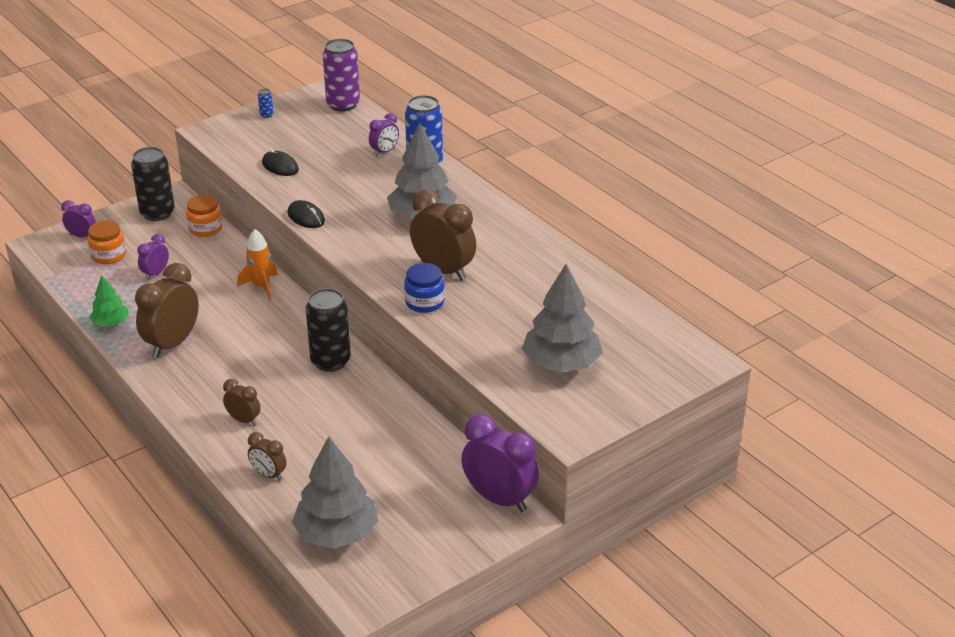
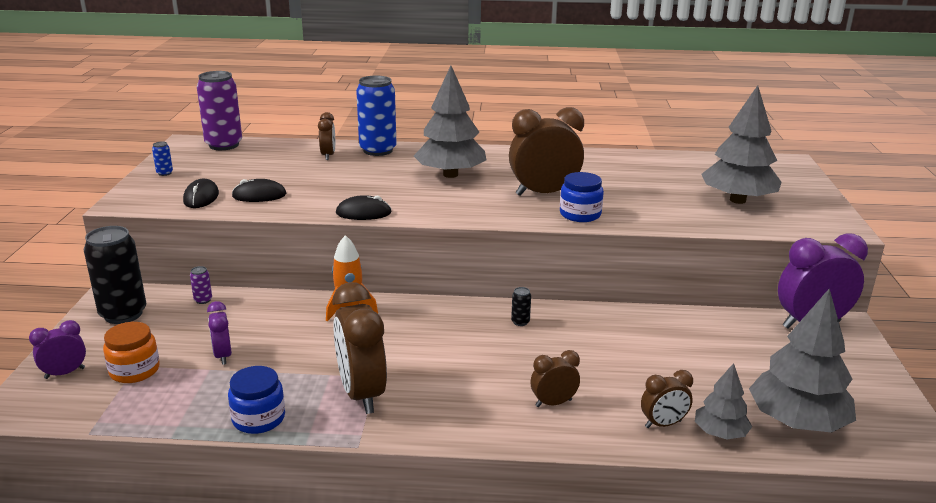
camera: 50 degrees left, 10 degrees down
green tree [89,275,129,327] -> blue jar [228,366,285,434]
orange jar [186,195,223,237] -> purple can [190,266,212,304]
black can [306,288,351,372] -> black can [511,287,531,326], size x0.40
purple clock [369,113,399,156] -> brown clock [318,112,335,160]
none -> black mouse [183,179,219,208]
none -> grey tree [695,363,752,439]

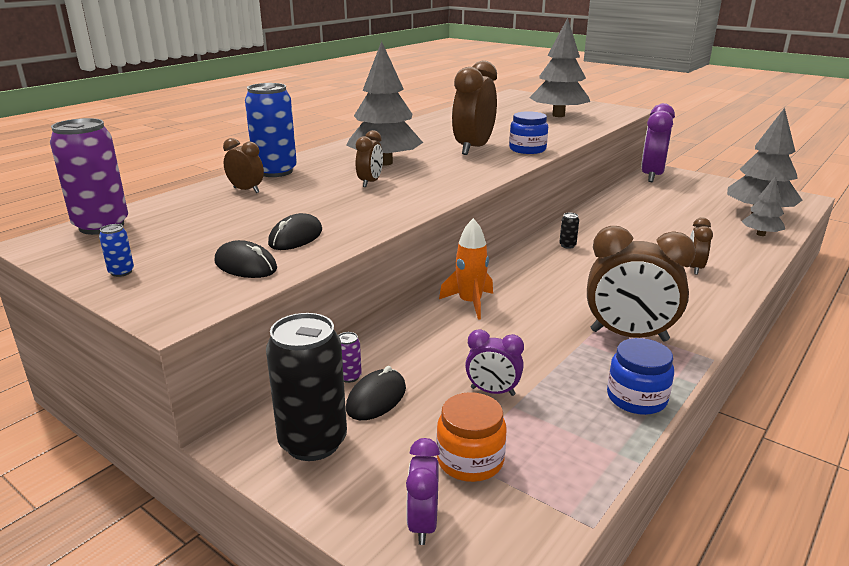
camera: 55 degrees left, 0 degrees up
black mouse [336,195,392,220] -> black mouse moved to [346,366,406,420]
brown clock [641,370,693,428] -> brown clock moved to [356,130,383,187]

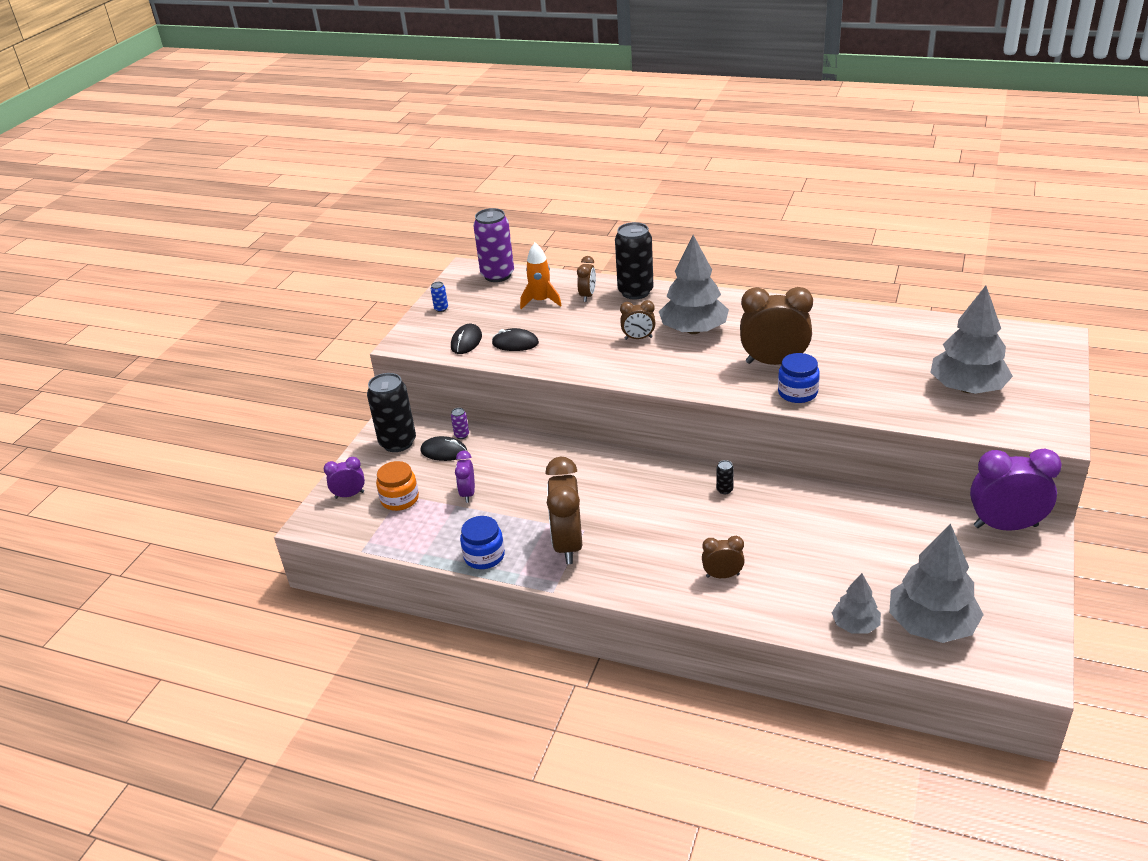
camera: 75 degrees right, 10 degrees up
blue can [245,83,297,177] -> black can [615,222,654,300]
orange rocket [439,218,493,320] -> orange rocket moved to [520,243,562,309]

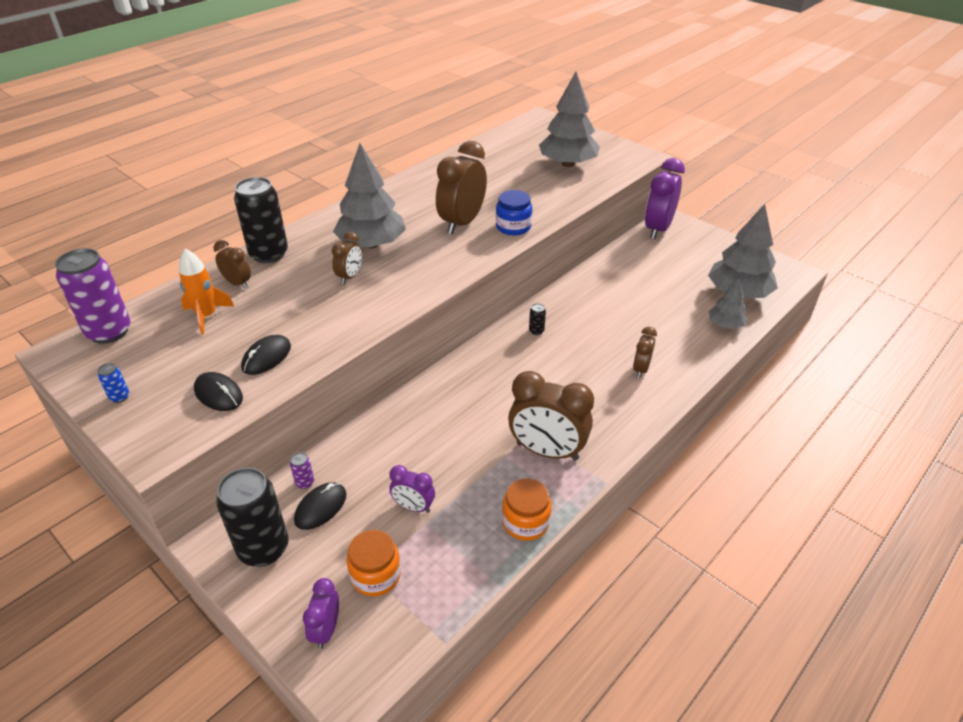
camera: 70 degrees left, 5 degrees up
blue jar [460,516,505,569] -> orange jar [502,478,552,541]

